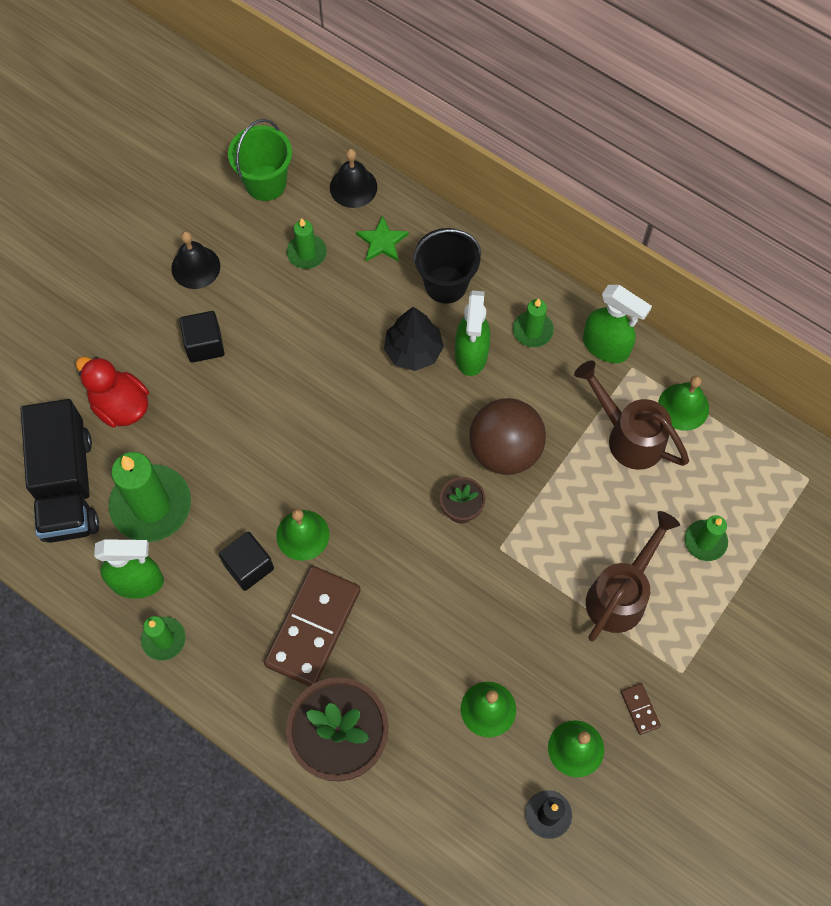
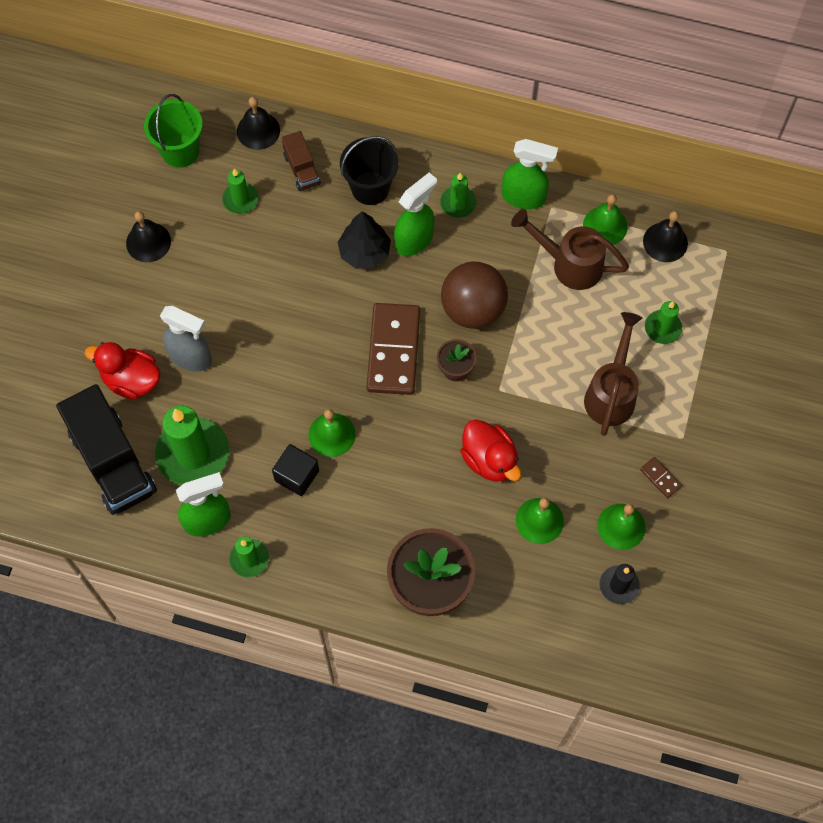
camera: 20 degrees left, 0 degrees up
black cube [179,311,225,363] -> none
brown domino [264,566,361,687] -> brown domino moved to [367,303,420,395]
green star [356,215,409,262] -> brown truck [282,131,321,191]
green spray bottle [455,290,490,376] -> green spray bottle turned 120 degrees counterclockwise [394,172,437,256]
none -> grey spray bottle [160,306,212,372]
none -> red duck [460,419,521,481]
none -> black bell [643,211,688,262]

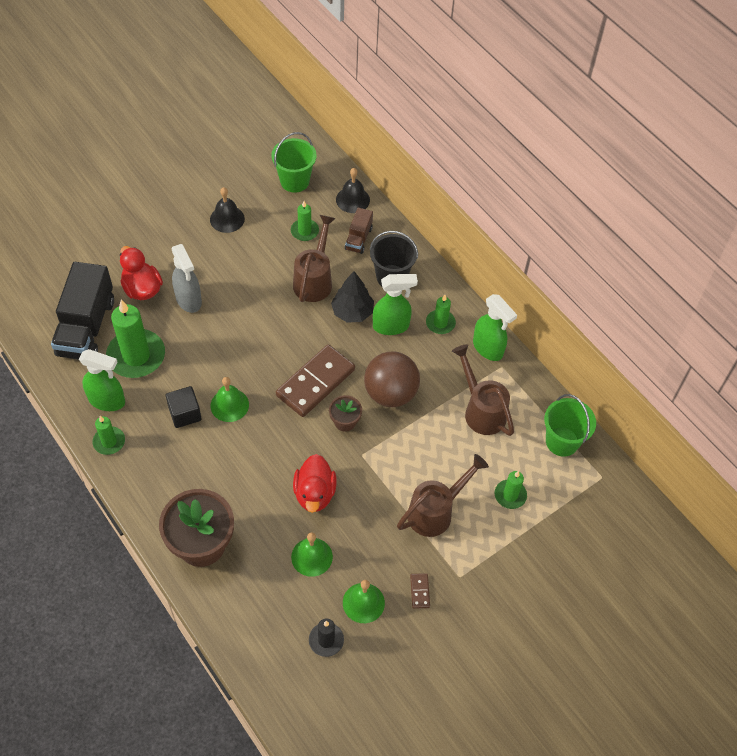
camera: 35 degrees right, 10 degrees down
green bell [583,194,628,245] -> none
black bell [643,211,688,262] -> green bucket [544,394,596,457]
none -> brown watering can [293,215,336,302]

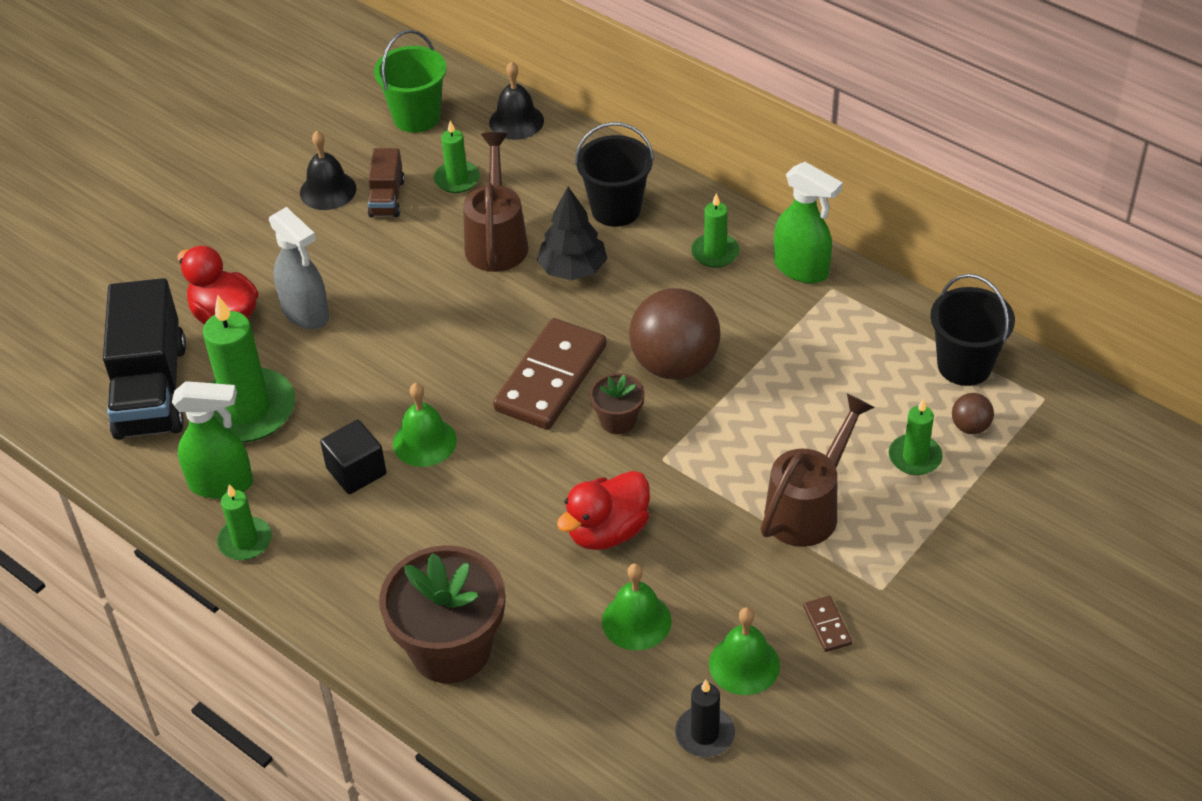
camera: 10 degrees left, 10 degrees down
red duck [293,454,337,513] -> red duck turned 60 degrees clockwise [557,471,650,550]
brown truck [345,208,373,254] -> brown truck moved to [367,148,405,217]
green spray bottle [373,274,418,335] -> none
brown watering can [452,344,514,436] -> none
green bucket [544,394,596,457] -> black bucket [930,274,1015,386]
none -> brown ball [952,393,994,434]

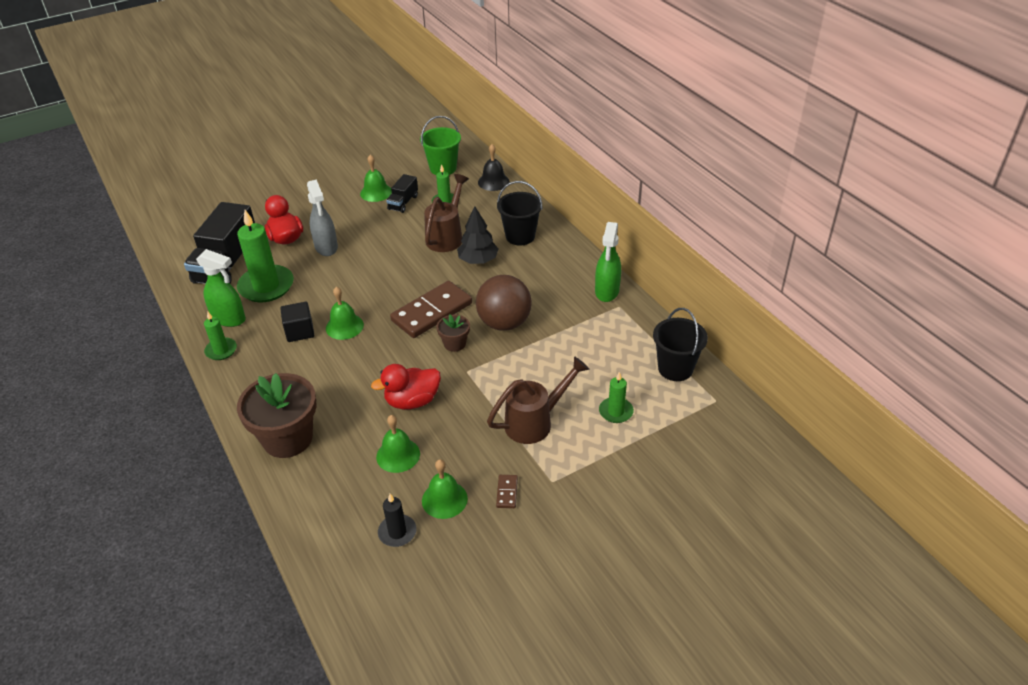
camera: 20 degrees right, 5 degrees down
black bell [300,131,356,210] -> green bell [360,155,392,202]
brown truck [367,148,405,217] -> black truck [386,174,418,213]
green candle [691,193,740,268] -> none
green spray bottle [774,162,843,283] -> green spray bottle turned 45 degrees clockwise [595,222,621,302]
brown ball [952,393,994,434] -> none

